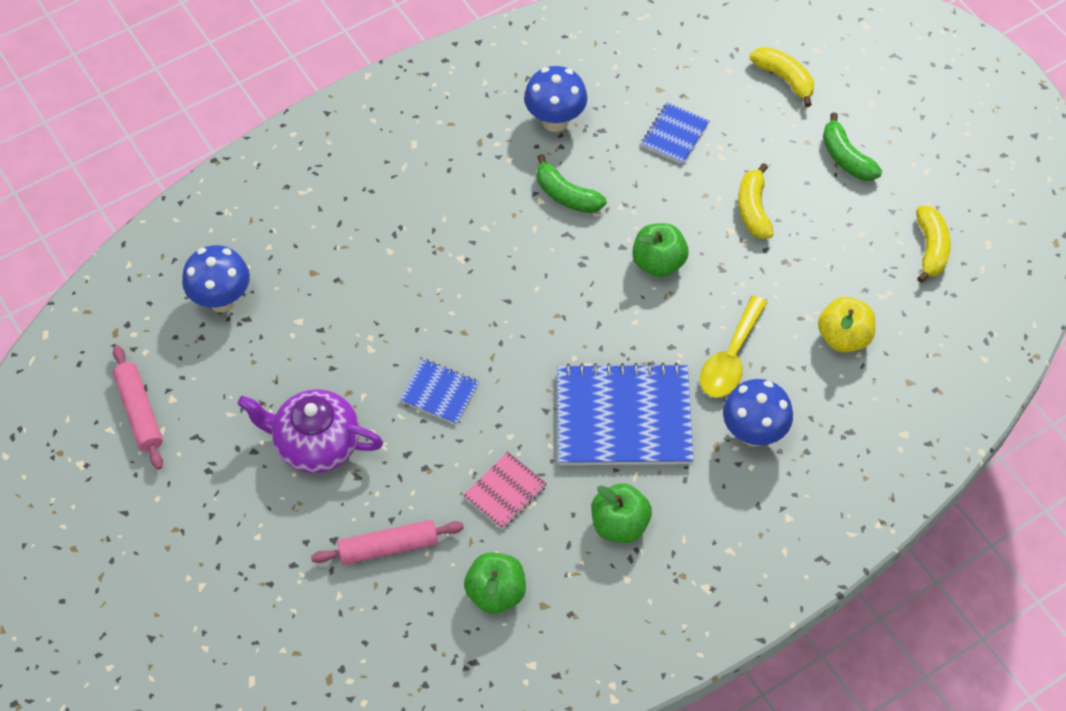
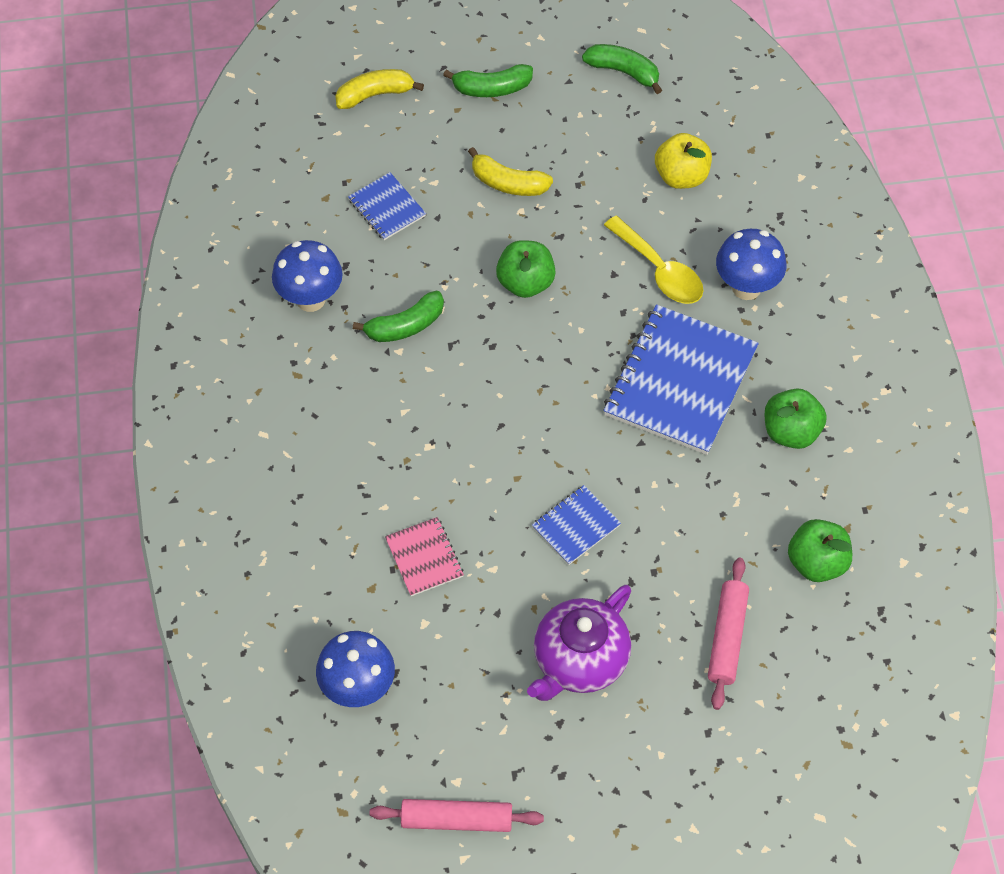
camera: 65 degrees left, 0 degrees up
pink notebook [463,452,547,530] -> pink notebook moved to [385,517,464,596]
yellow banana [916,206,951,283] -> green banana [582,44,662,94]

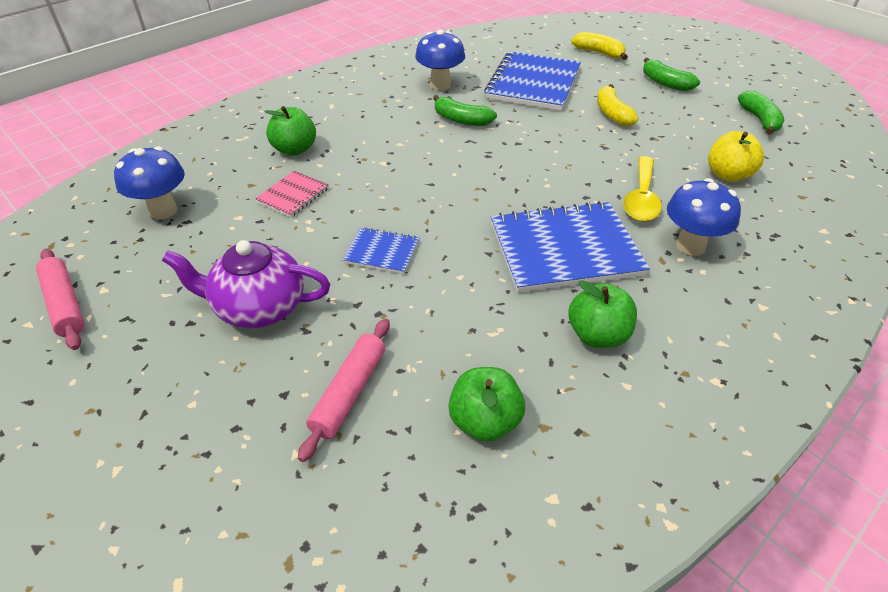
camera: 55 degrees right, 15 degrees down
blue notebook [348,172,426,240] -> blue notebook [484,51,581,111], size x2.06
green apple [496,240,556,298] -> green apple moved to [264,106,316,156]
pink rolling pin [708,558,749,710] -> pink rolling pin turned 45 degrees counterclockwise [298,319,390,462]

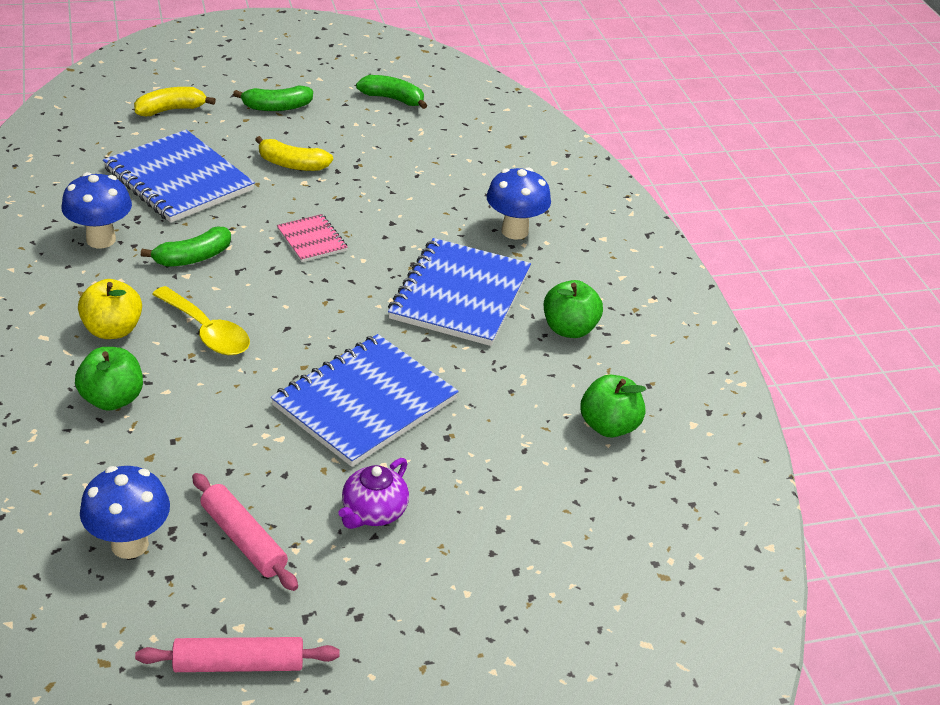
camera: 65 degrees left, 5 degrees down
purple teapot [162,240,330,328] -> purple teapot [338,458,409,529], size x0.65
pink notebook [255,171,329,217] -> pink notebook moved to [277,214,348,262]
pink rolling pin [298,319,390,462] -> pink rolling pin moved to [192,473,298,591]
blue notebook [343,227,419,274] -> blue notebook [271,334,459,467], size x2.06
yellow spoon [623,156,662,221] -> yellow spoon moved to [152,286,250,355]
yellow apple [708,131,764,182] -> yellow apple moved to [78,279,142,339]

